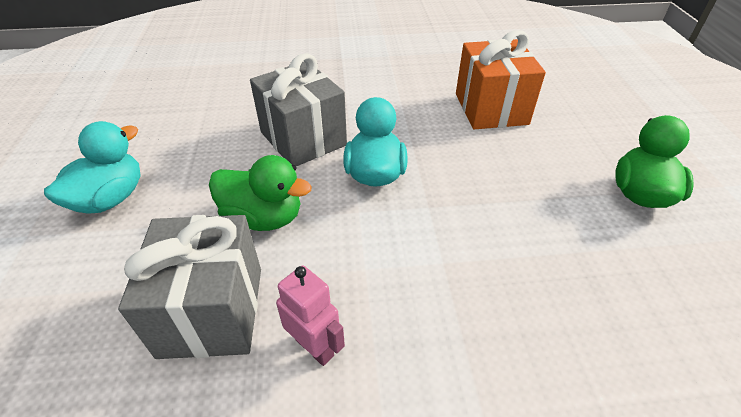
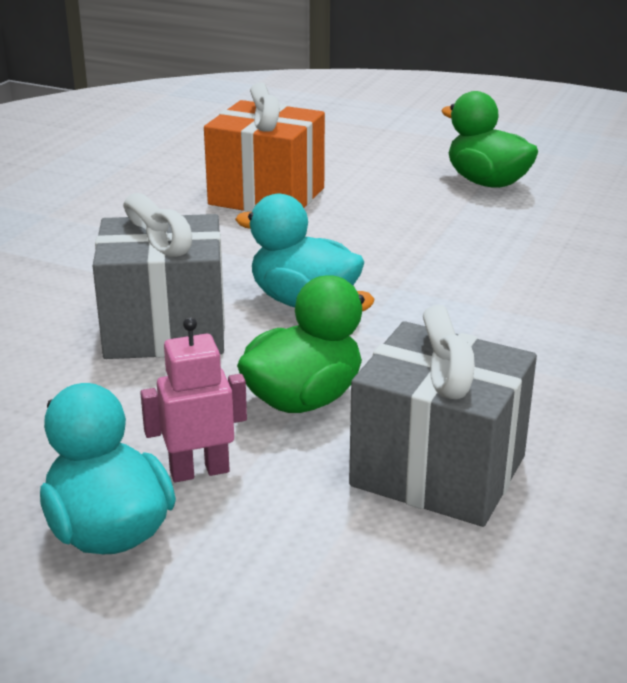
camera: 60 degrees left, 15 degrees down
pink robot [276,265,345,366] -> pink robot moved to [140,317,247,482]

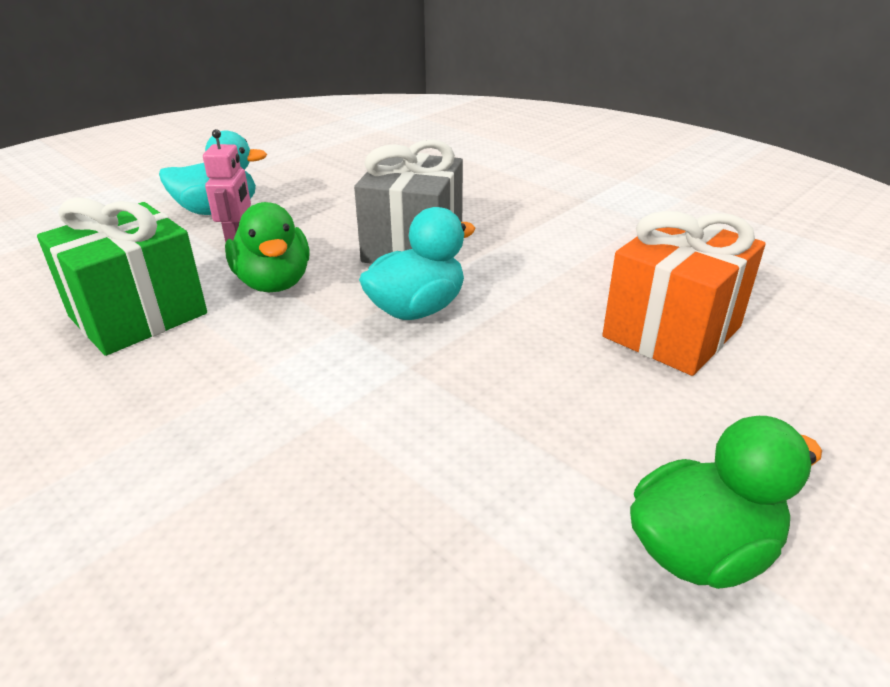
camera: 110 degrees right, 5 degrees up
grey gift [349,305,537,527] -> green gift [37,197,207,356]

